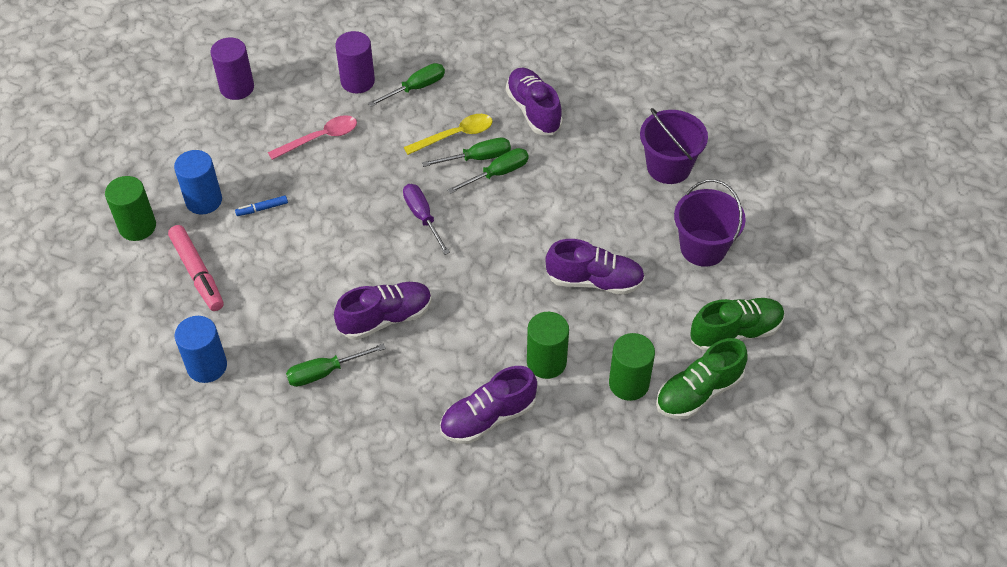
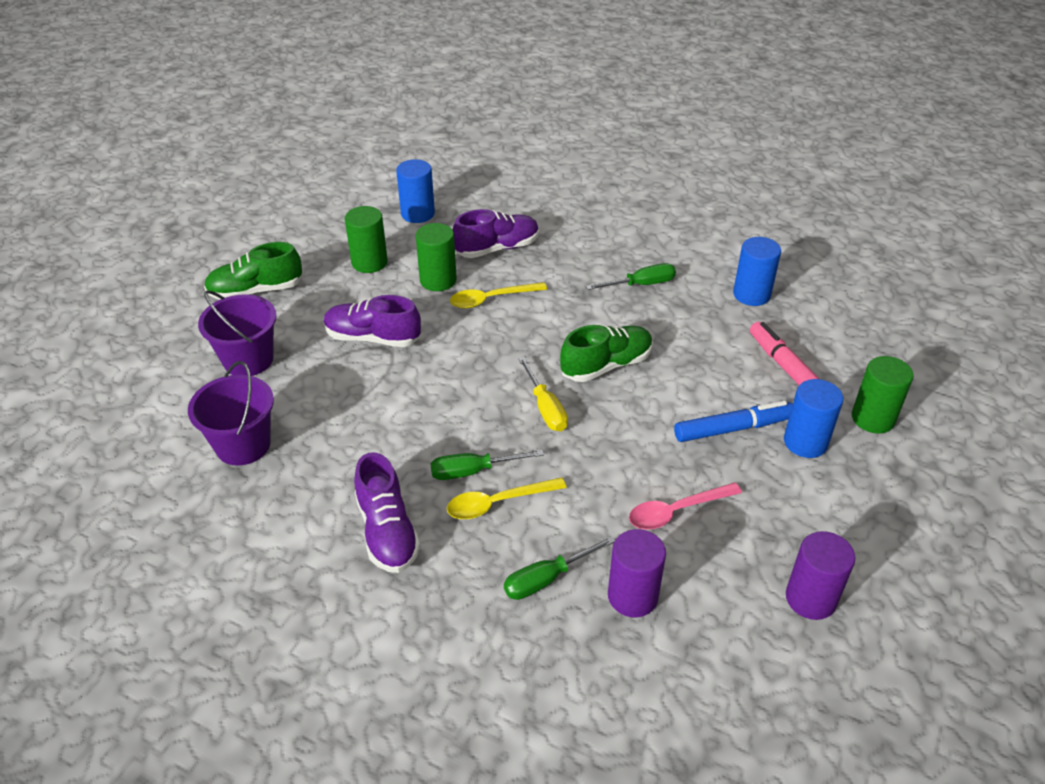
camera: 175 degrees left, 10 degrees down
blue marker [235,195,288,216] -> blue marker [674,401,793,442], size x2.00
purple shoe [334,282,432,340] -> none
purple screwdriver [403,184,450,255] -> yellow screwdriver [518,357,568,431]
green screwdriver [447,148,529,194] -> none
green shoe [656,338,748,419] -> green shoe moved to [560,325,653,382]
none -> blue cylinder [396,159,435,223]
none -> yellow spoon [450,282,547,308]

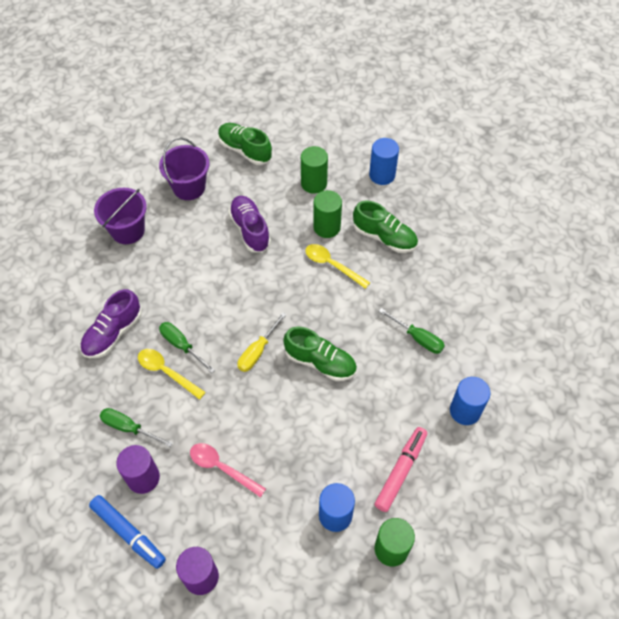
camera: 55 degrees right, 15 degrees up
purple shoe [452,209,539,258] -> green shoe [353,200,418,253]
blue marker [674,401,793,442] -> blue marker moved to [89,495,166,569]

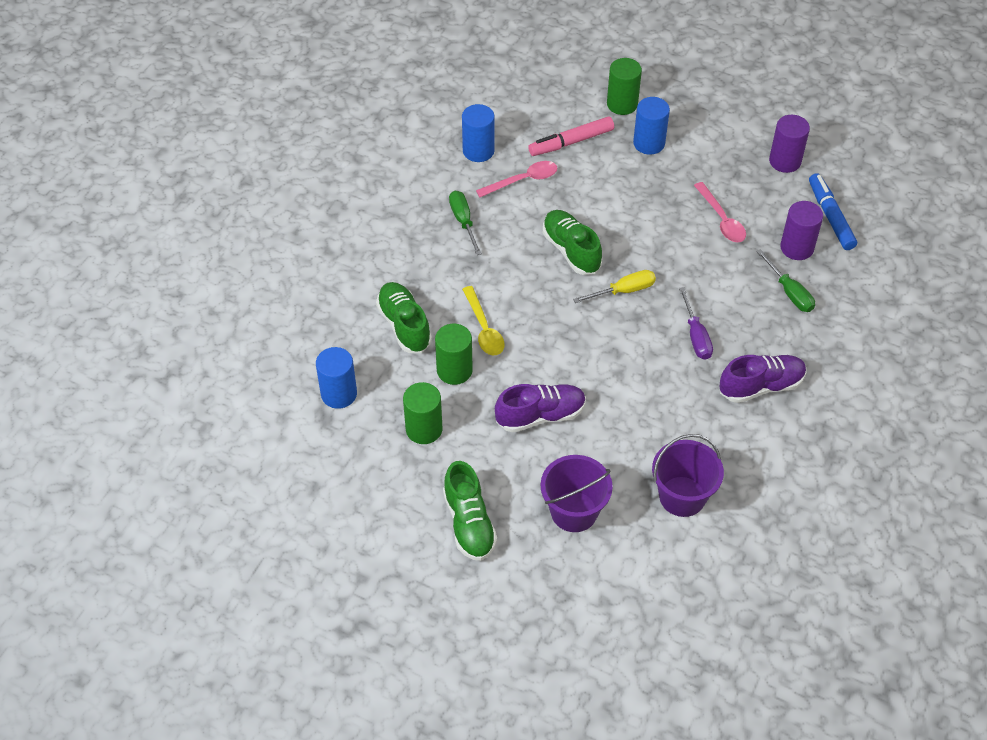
camera: 145 degrees left, 5 degrees down
yellow spoon [138,349,206,400] -> none
green screwdriver [159,322,215,373] -> purple screwdriver [679,287,713,360]
purple shoe [229,196,271,253] -> purple shoe turned 120 degrees counterclockwise [495,384,586,433]
none -> pink spoon [476,161,557,197]

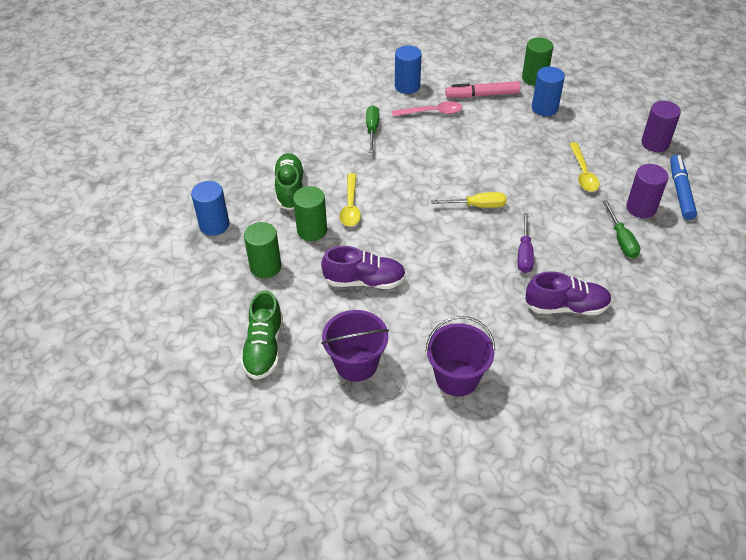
camera: 20 degrees right, 5 degrees down
green shoe [543,210,602,275] -> none
pink spoon [694,182,746,242] -> yellow spoon [570,142,600,192]

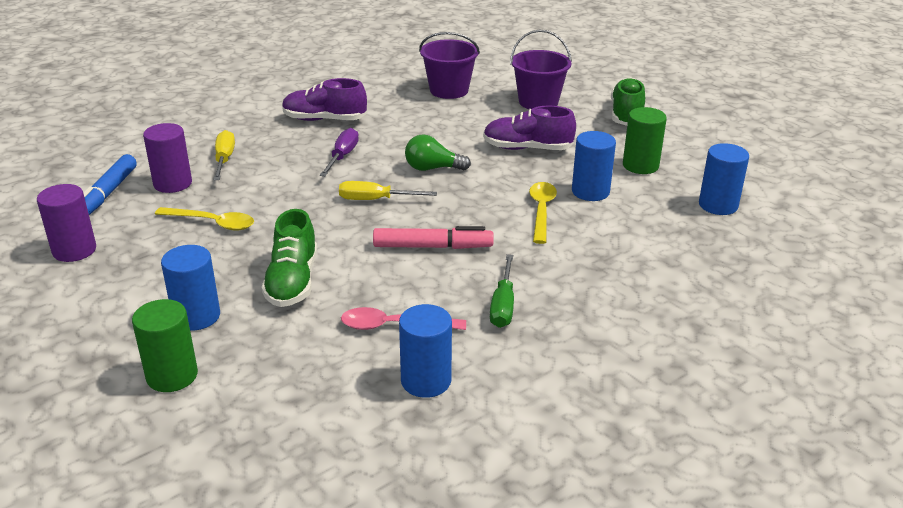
camera: 175 degrees left, 15 degrees down
green shoe [273,153,304,210] -> green shoe moved to [262,209,317,307]
green cylinder [293,186,327,241] -> blue cylinder [572,131,616,201]
pink marker [445,81,520,98] -> pink marker moved to [373,226,494,249]
yellow spoon [570,142,600,192] -> yellow spoon turned 105 degrees clockwise [155,207,254,231]
green screwdriver [603,200,640,259] -> yellow screwdriver [214,130,235,180]
none -> green light bulb [405,135,471,171]

